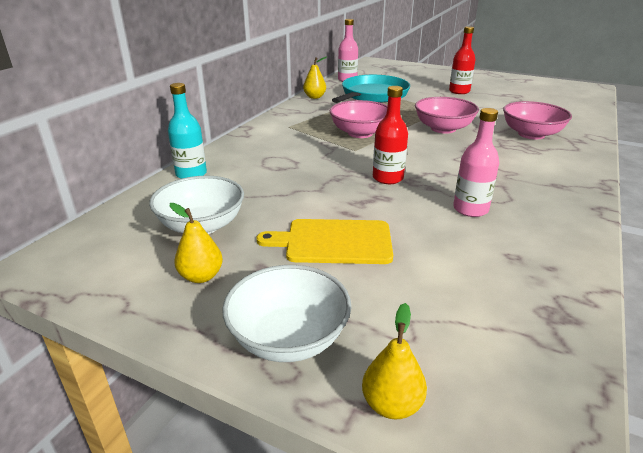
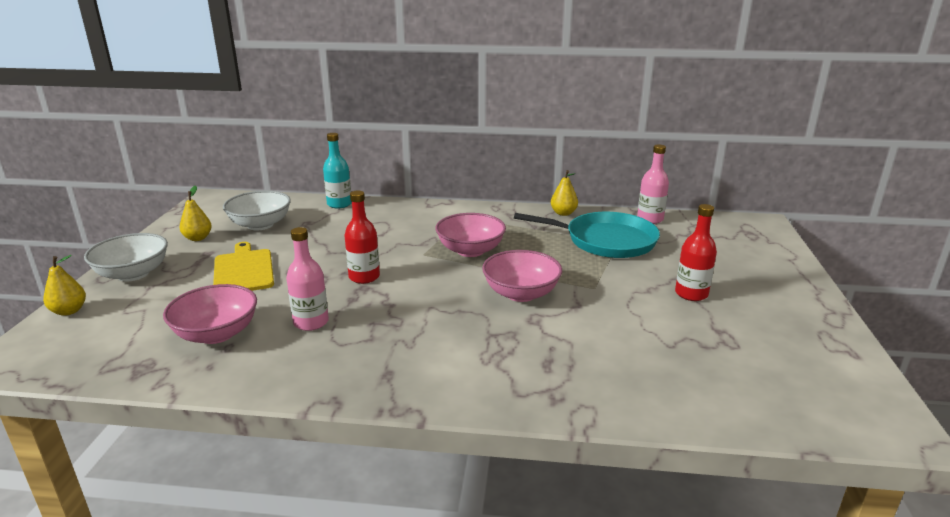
camera: 70 degrees right, 5 degrees down
pink bowl [503,101,572,139] -> pink bowl moved to [163,284,257,344]

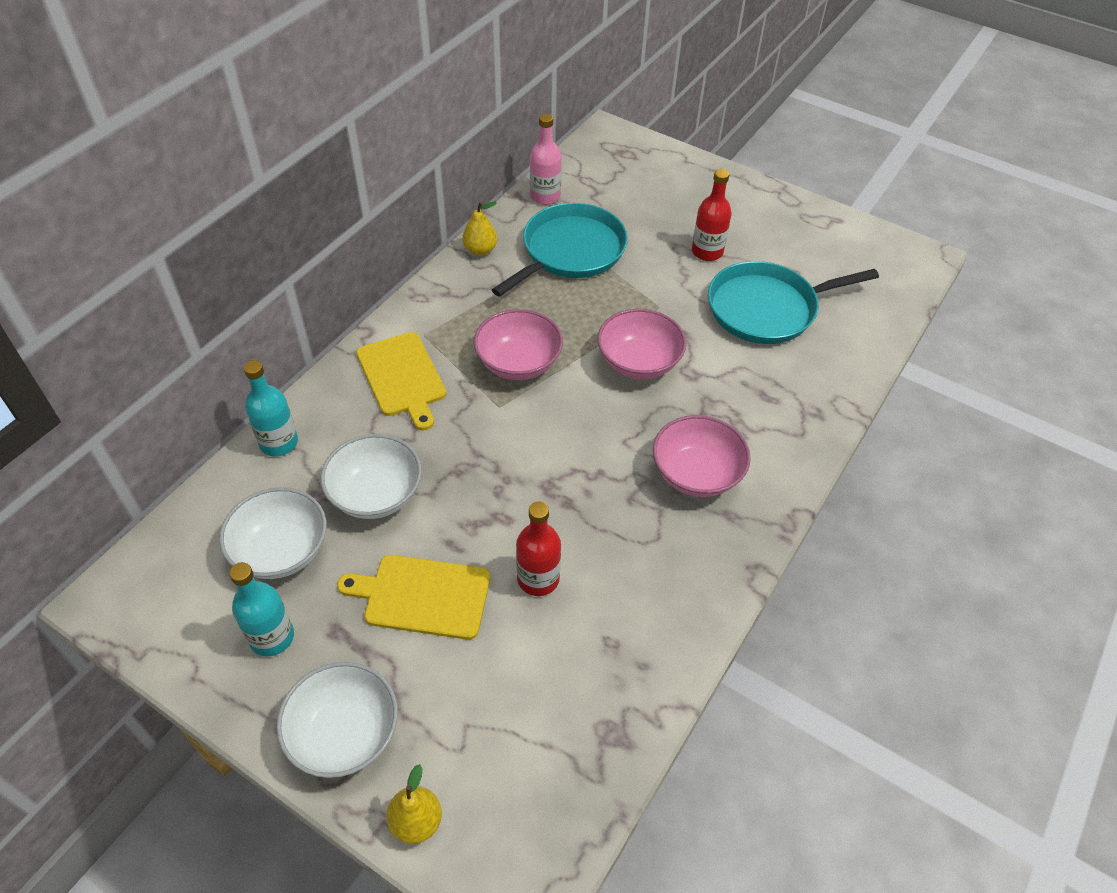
camera: 65 degrees left, 25 degrees up
pink bowl [163,284,257,344] -> pink bowl moved to [653,415,751,497]
yellow pear [179,185,212,241] -> turquoise bottle [229,562,294,657]
pink bottle [286,227,329,331] -> none
red bottle [345,191,380,284] -> red bottle moved to [516,501,561,596]
none -> white bowl [321,434,422,519]
none -> yellow cutting board [356,332,446,431]
none -> turquoise pan [708,261,879,344]

